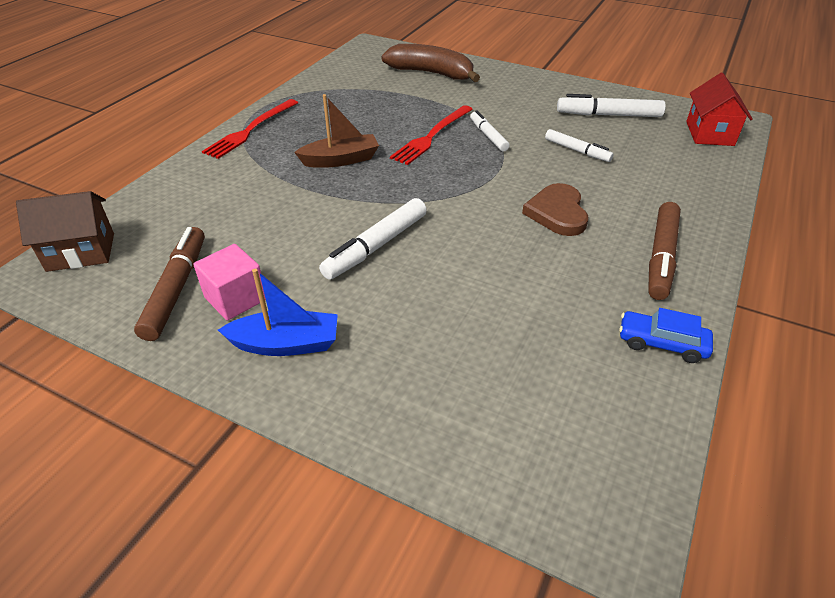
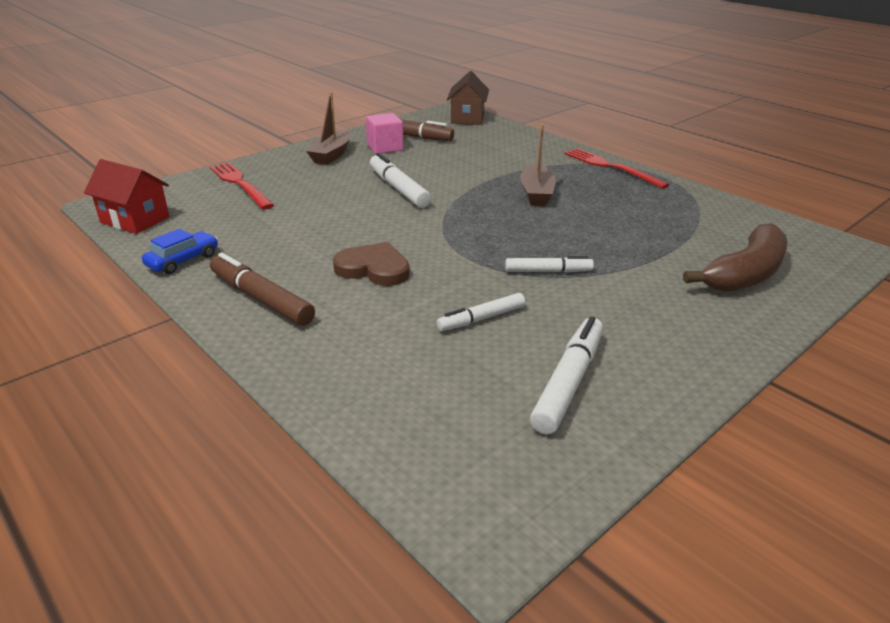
camera: 110 degrees right, 10 degrees down
blue boat [218,269,338,356] -> brown boat [306,92,351,165]
red fork [390,105,473,165] -> red fork moved to [209,162,274,209]
red house [686,73,753,146] -> red house moved to [84,159,170,234]

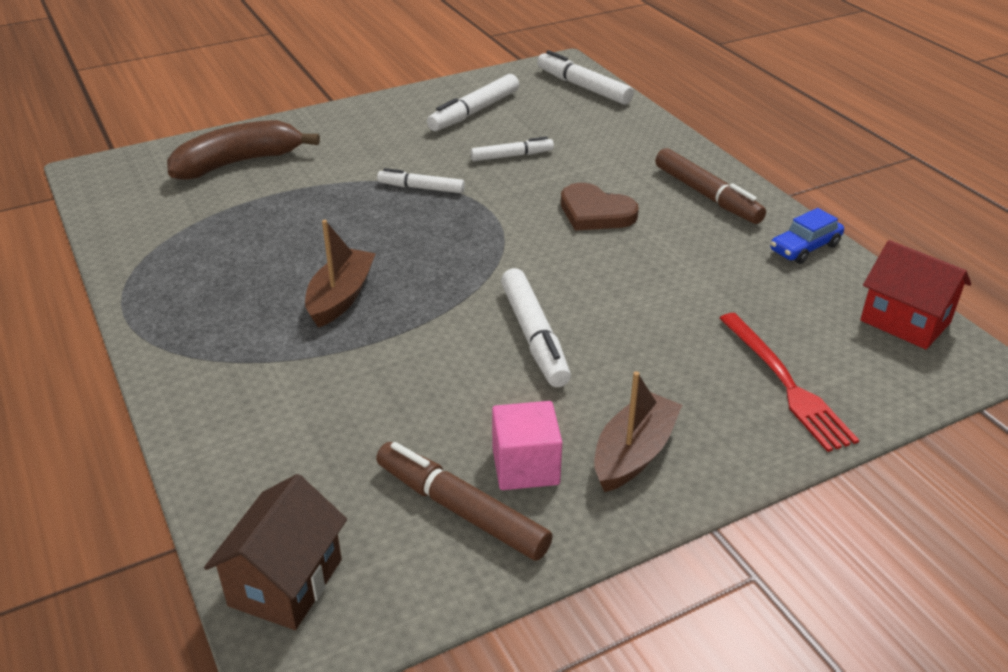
camera: 165 degrees left, 5 degrees up
red fork [565,148,670,189] -> none
none -> white marker [537,50,634,105]

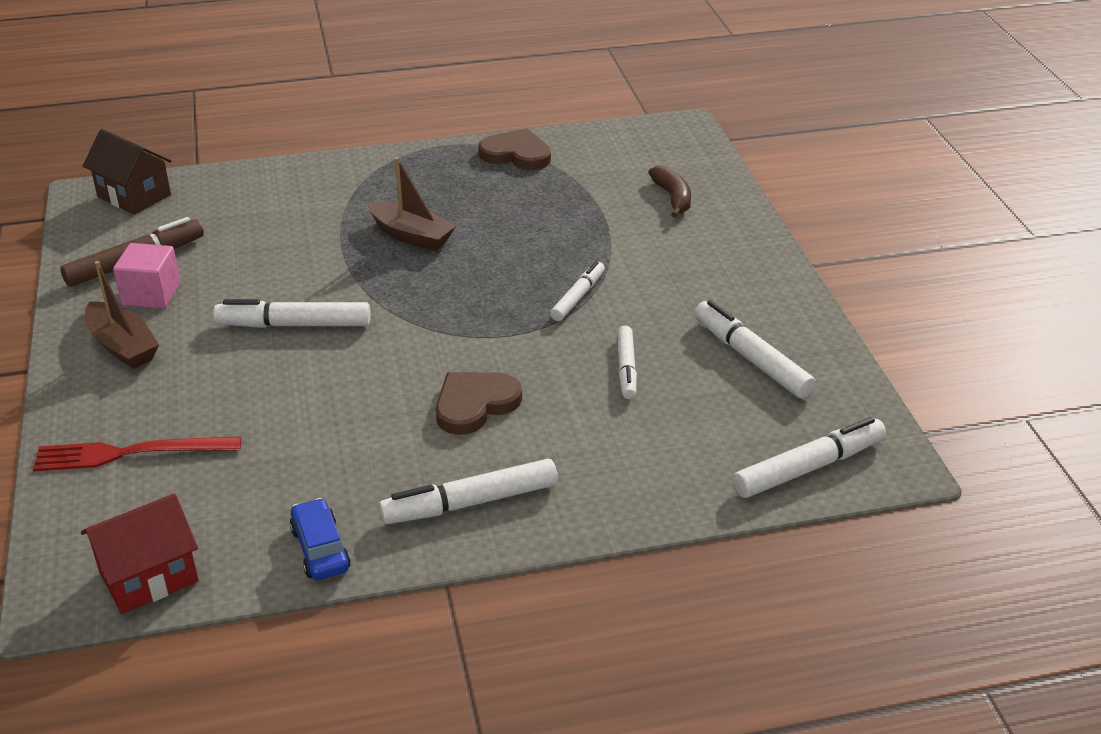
camera: 105 degrees right, 0 degrees up
brown banana [167,120,320,180] -> brown banana [648,166,691,218], size x0.57
brown marker [655,148,766,224] -> white marker [379,459,558,524]
none -> brown heart [478,128,551,170]

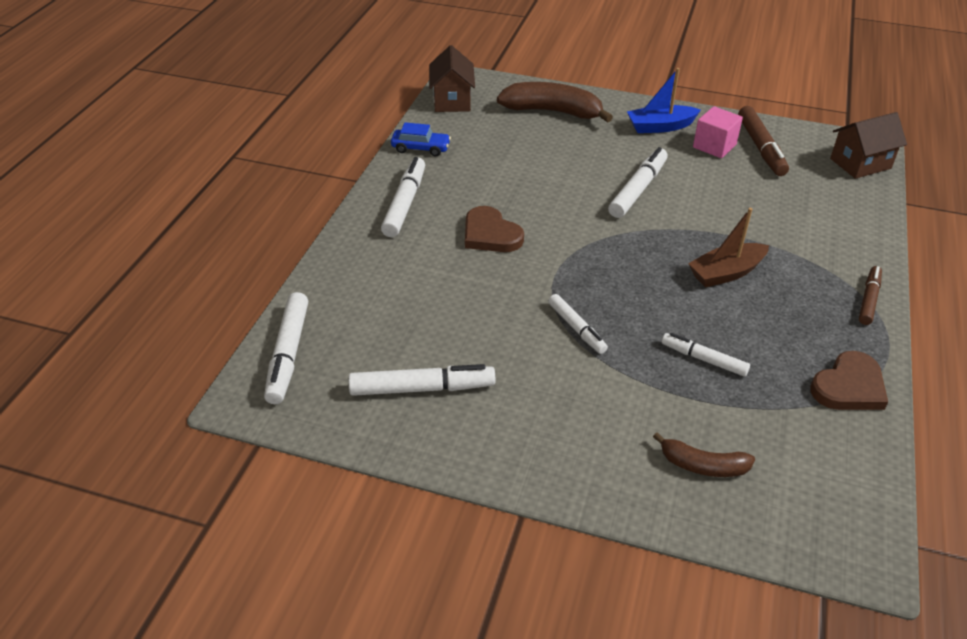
camera: 120 degrees right, 5 degrees up
red fork [33,436,241,471] -> brown banana [497,82,613,123]
red house [81,493,199,614] -> brown house [429,45,475,112]
brown boat [85,261,159,369] -> blue boat [627,68,701,133]
brown heart [436,372,522,435] -> brown heart turned 150 degrees clockwise [465,206,524,252]
white marker [617,326,637,399] -> white marker moved to [662,333,750,377]
none -> brown marker [859,266,882,325]

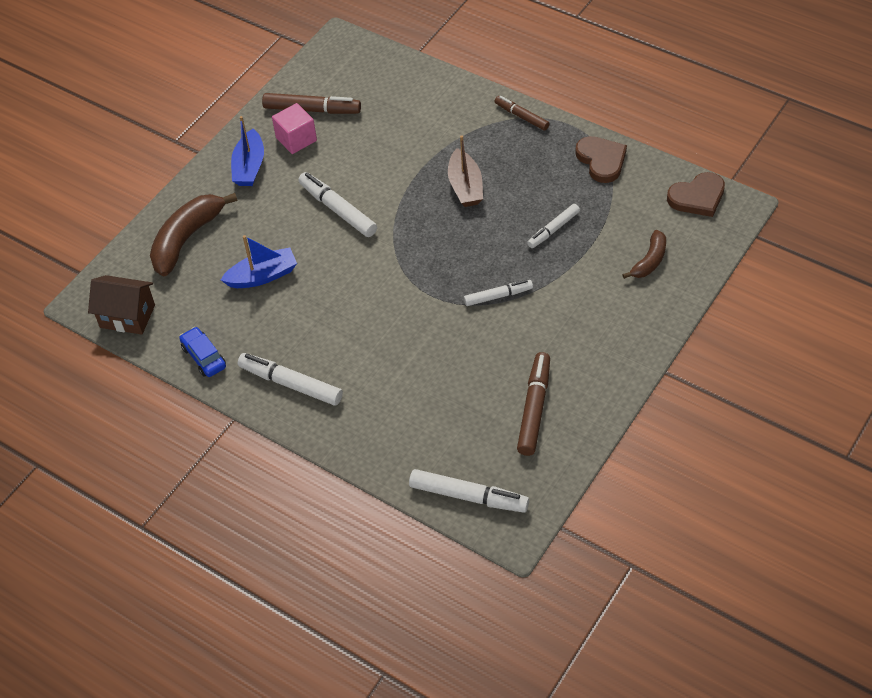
camera: 70 degrees left, 10 degrees up
white marker [348,364,495,396] -> brown marker [517,352,550,456]
blue car [391,122,451,156] -> blue car turned 60 degrees counterclockwise [179,327,226,377]
brown heart [465,206,524,252] -> brown heart moved to [667,172,725,217]
brown house [830,112,907,179] -> none
none -> blue boat [221,235,297,288]

